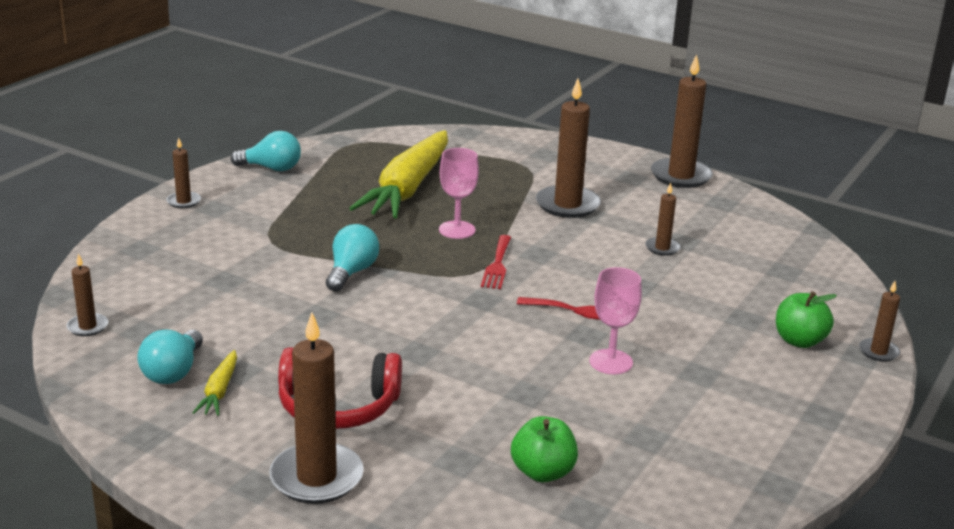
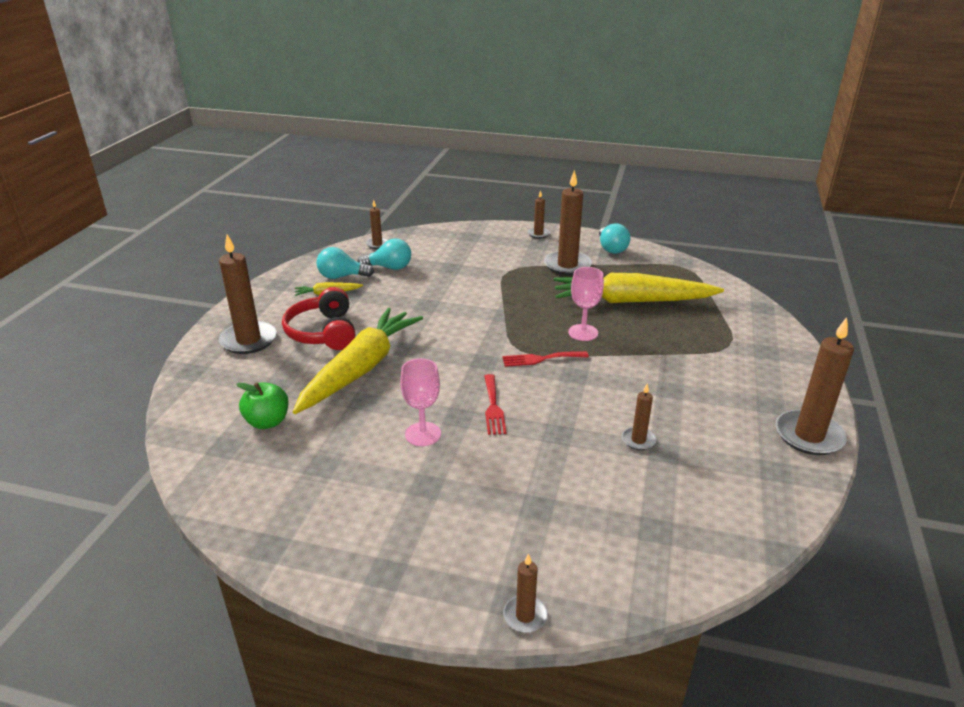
camera: 75 degrees right, 5 degrees up
turquoise light bulb [326,224,379,291] -> turquoise light bulb moved to [357,238,411,270]
brown candle [536,79,601,218] -> brown candle moved to [544,170,592,275]
green apple [776,291,837,348] -> none
none -> yellow carrot [293,308,423,414]

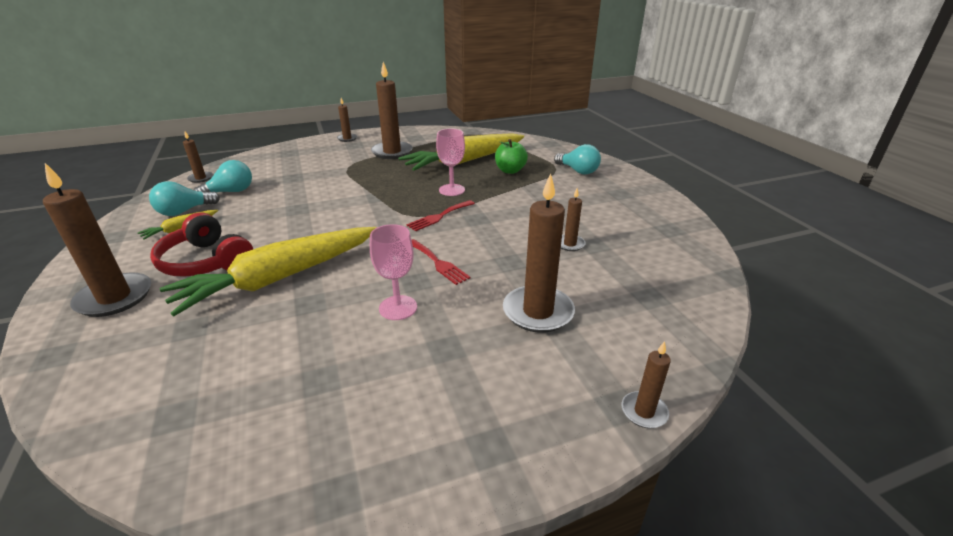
camera: 35 degrees left, 0 degrees up
green apple [236,382,289,429] -> green apple moved to [495,139,528,174]
yellow carrot [293,308,423,414] -> yellow carrot turned 120 degrees counterclockwise [160,227,377,316]
turquoise light bulb [599,223,630,254] -> turquoise light bulb moved to [554,144,601,174]
brown candle [776,317,854,455] -> brown candle moved to [503,173,575,333]

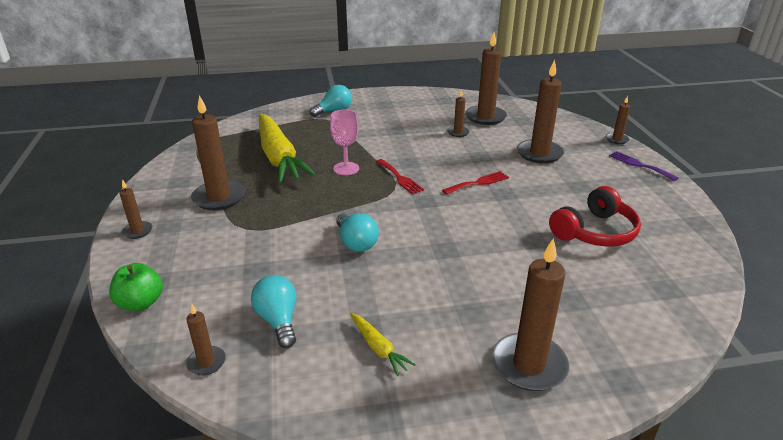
camera: 80 degrees left, 0 degrees up
turquoise light bulb [149,181,220,216] -> turquoise light bulb moved to [336,213,379,252]
red headphones [150,212,253,277] -> red headphones moved to [549,186,641,247]
yellow carrot [160,227,377,316] -> none
pink goblet [370,224,417,320] -> none
green apple [495,139,528,174] -> green apple moved to [109,263,163,311]
none -> brown candle [465,33,507,125]
none -> purple fork [609,151,678,181]

